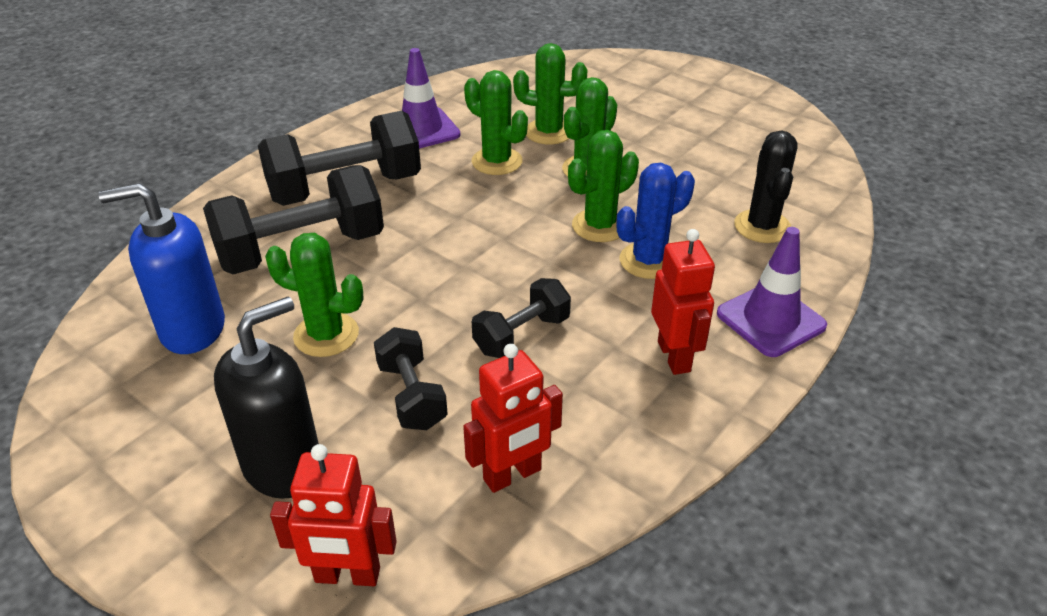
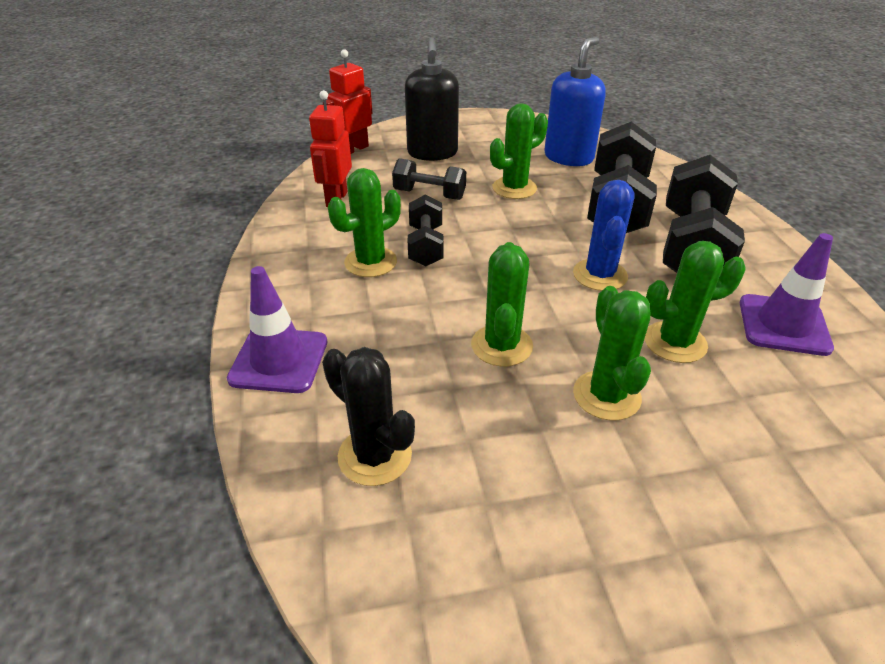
camera: 130 degrees right, 0 degrees up
green cactus [513,43,588,145] -> green cactus moved to [328,168,401,277]
blue cactus [617,163,695,279] -> blue cactus moved to [573,180,634,291]
red robot [651,229,715,375] -> none

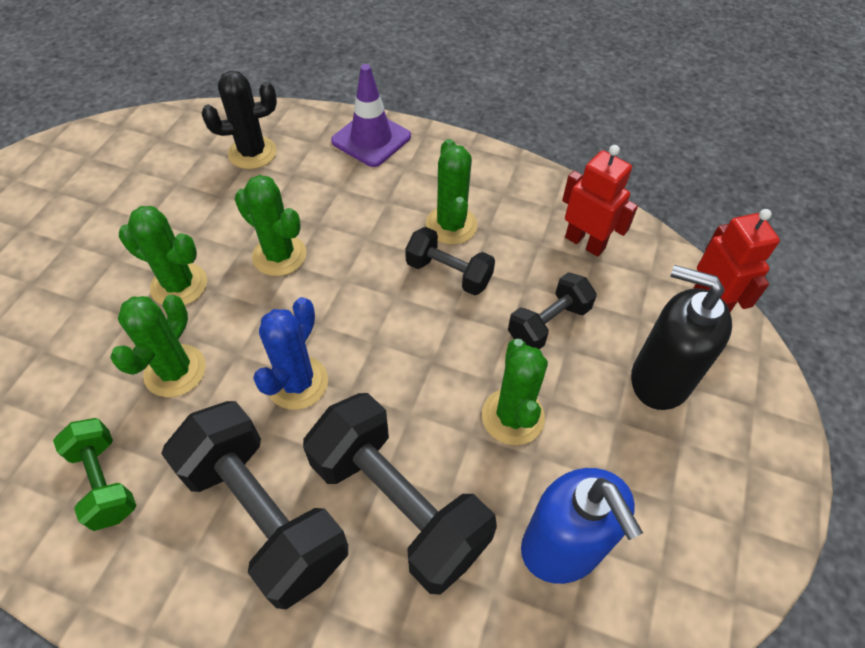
camera: 120 degrees right, 15 degrees up
blue cactus [573,180,634,291] -> blue cactus turned 75 degrees clockwise [253,297,328,410]
purple traffic cone [740,233,834,356] -> green dumbbell [53,418,137,531]

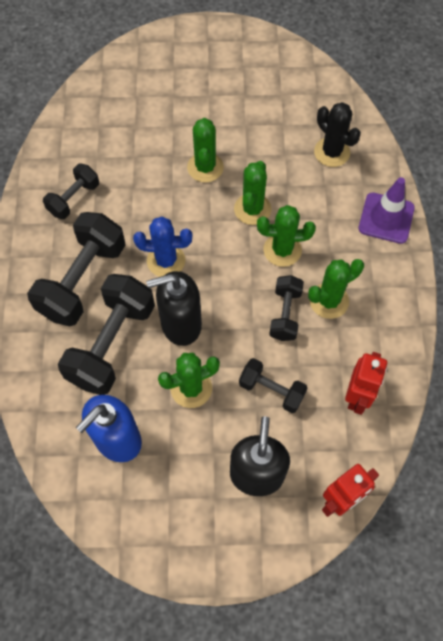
camera: 70 degrees right, 10 degrees up
green dumbbell [53,418,137,531] -> black dumbbell [43,164,99,219]
green cactus [110,295,206,397] -> green cactus moved to [257,205,316,267]
none -> black soap dispenser [146,271,202,346]

